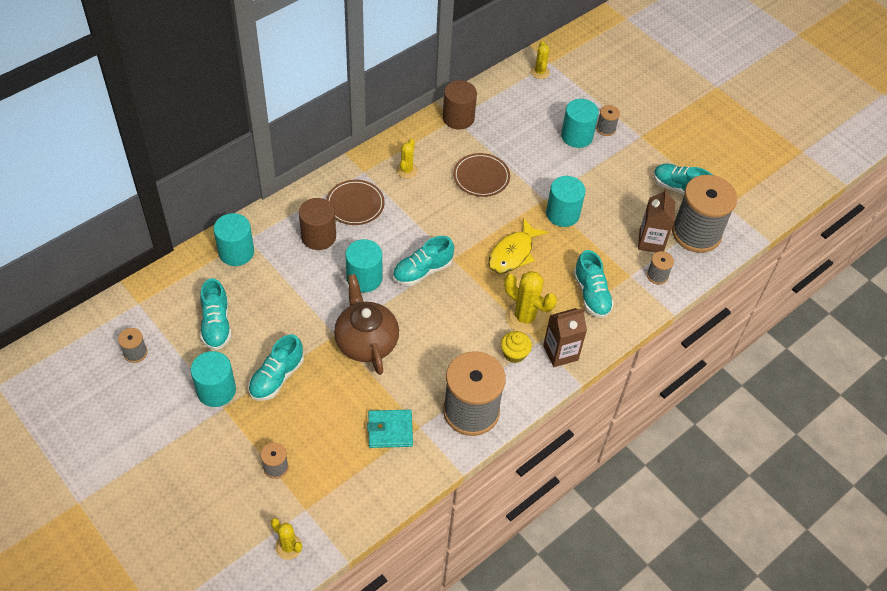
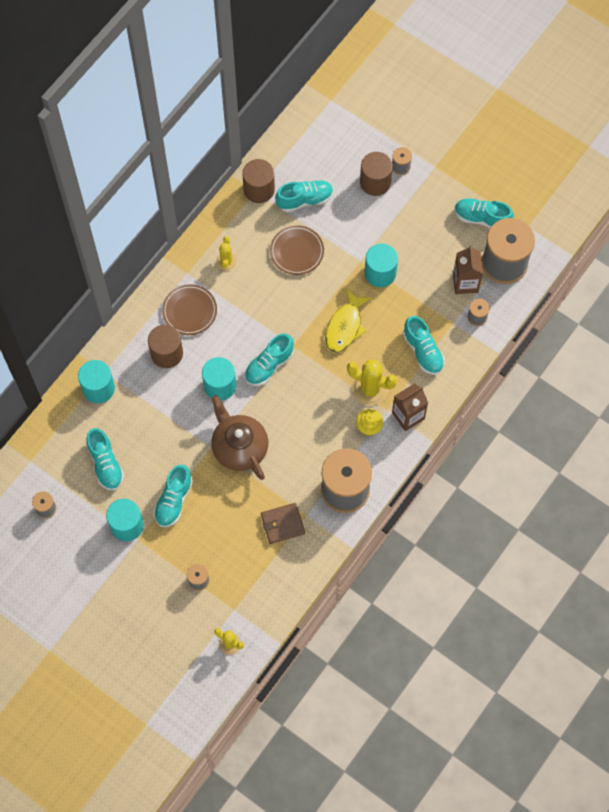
camera: 10 degrees left, 15 degrees up
turquoise wallet [367,410,413,448] -> brown wallet [261,503,305,544]
yellow cactus [530,41,550,79] -> none
turquoise cylinder [561,99,599,148] -> brown cylinder [360,152,393,196]
none -> turquoise shoe [275,180,333,212]

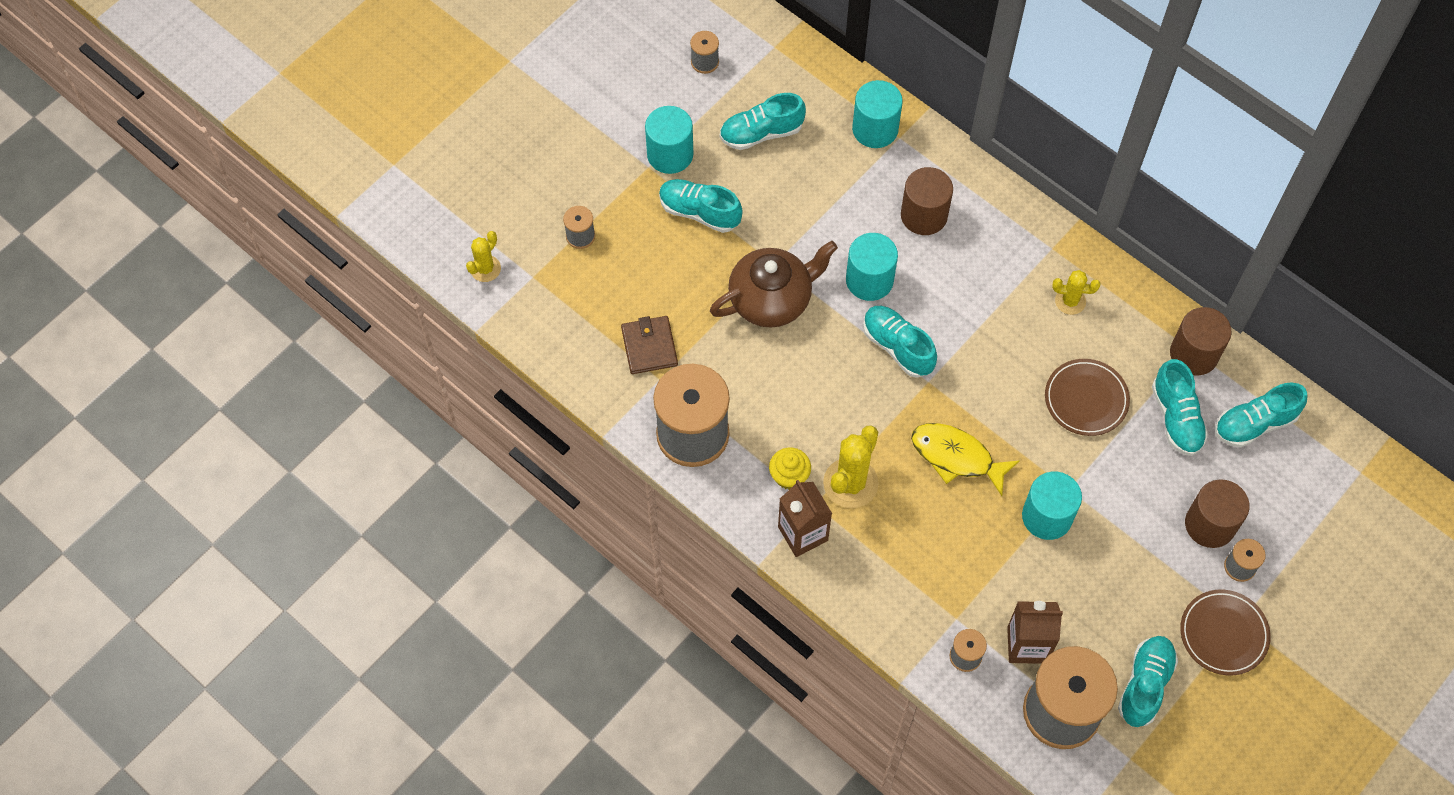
camera: 95 degrees right, 5 degrees down
brown plate [162,284,217,335] -> brown plate moved to [1180,589,1271,676]
turquoise shoe [403,316,445,375] -> turquoise shoe moved to [1215,382,1308,447]

